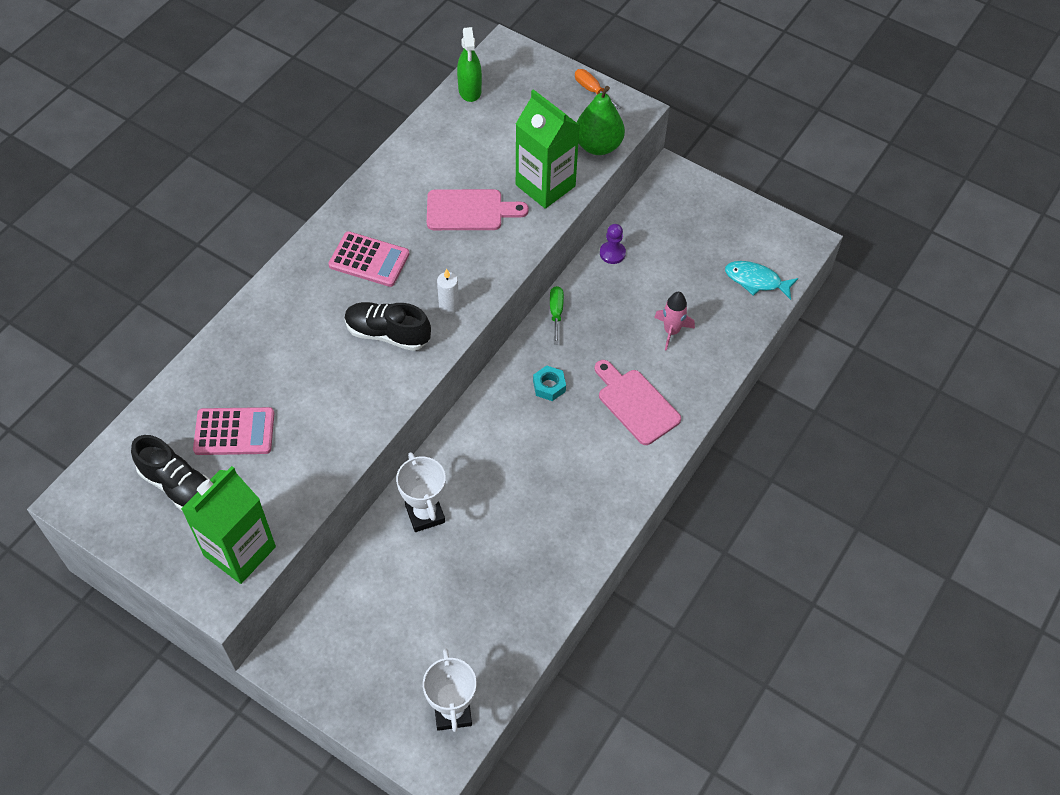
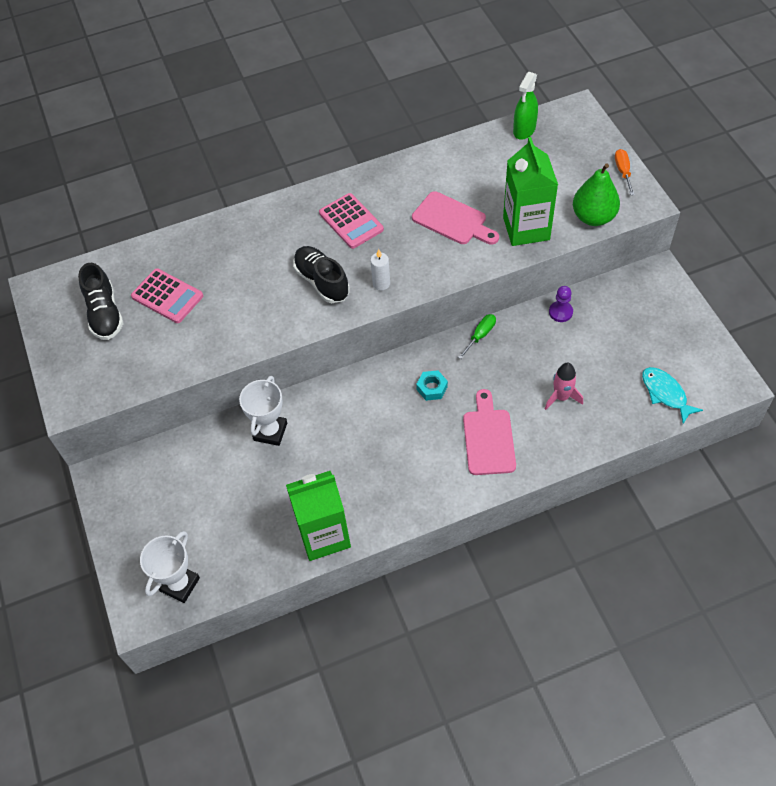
camera: 40 degrees right, 0 degrees up
green carton [181,466,276,584] -> green carton moved to [286,471,351,561]

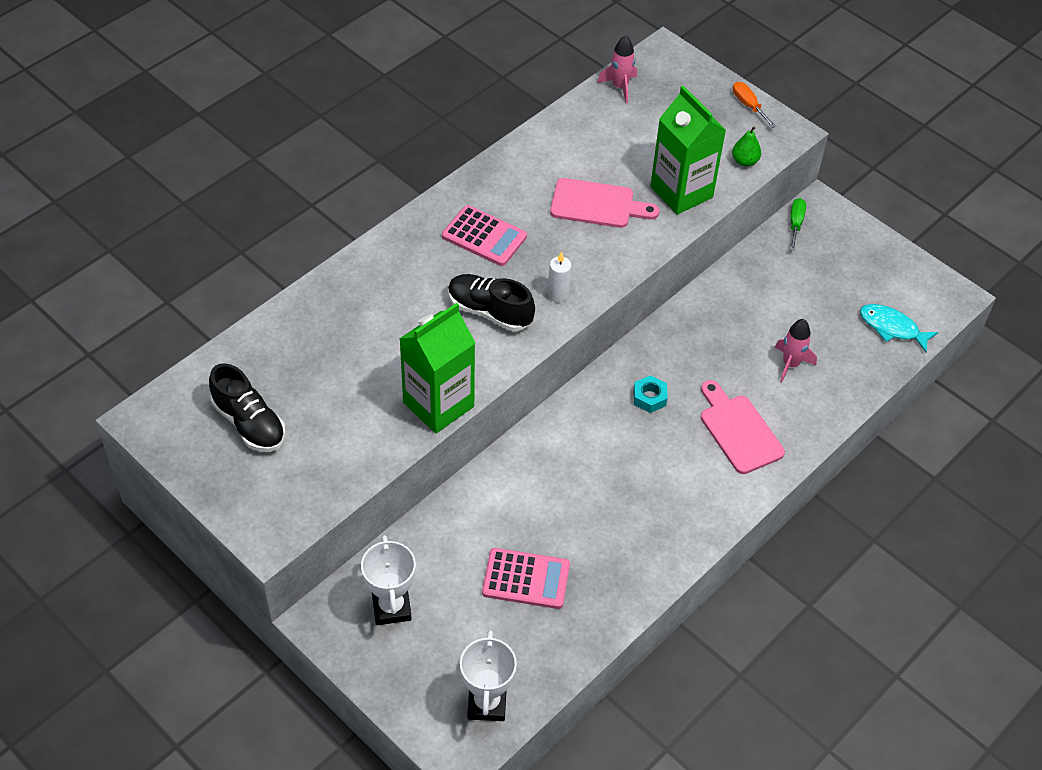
camera: 30 degrees left, 5 degrees down
pink calculator [131,268,203,323] -> pink calculator moved to [482,548,570,609]
white trophy [239,376,287,446] -> white trophy moved to [361,535,416,625]
green carton [286,471,351,561] -> green carton moved to [399,303,475,433]
green screwdriver [458,314,496,359] -> green screwdriver moved to [790,198,806,251]
green spray bottle [513,72,538,140] -> pink rocket [597,35,637,103]
purple pawn [549,286,573,322] -> none
green pear [573,163,620,226] -> green pear [732,127,761,167], size x0.55

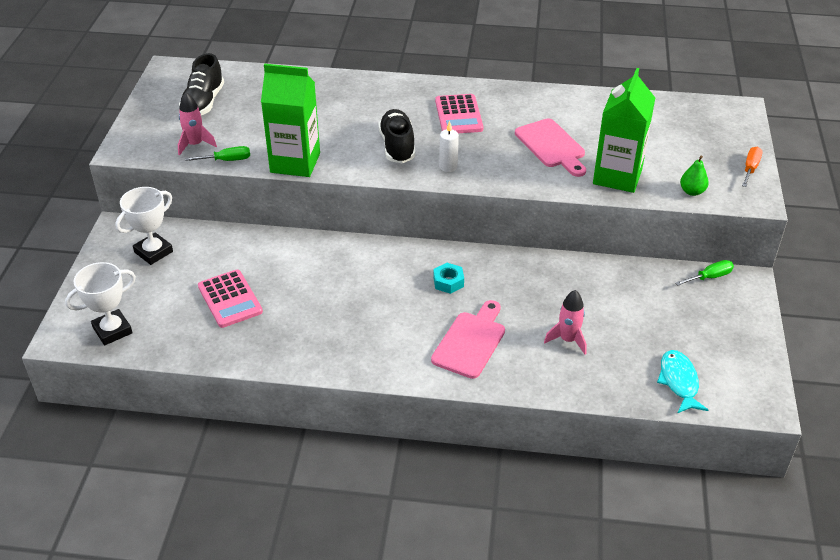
camera: 55 degrees right, 10 degrees down
pink rocket [597,35,637,103] -> pink rocket moved to [178,92,217,156]
none -> green screwdriver [185,146,250,161]

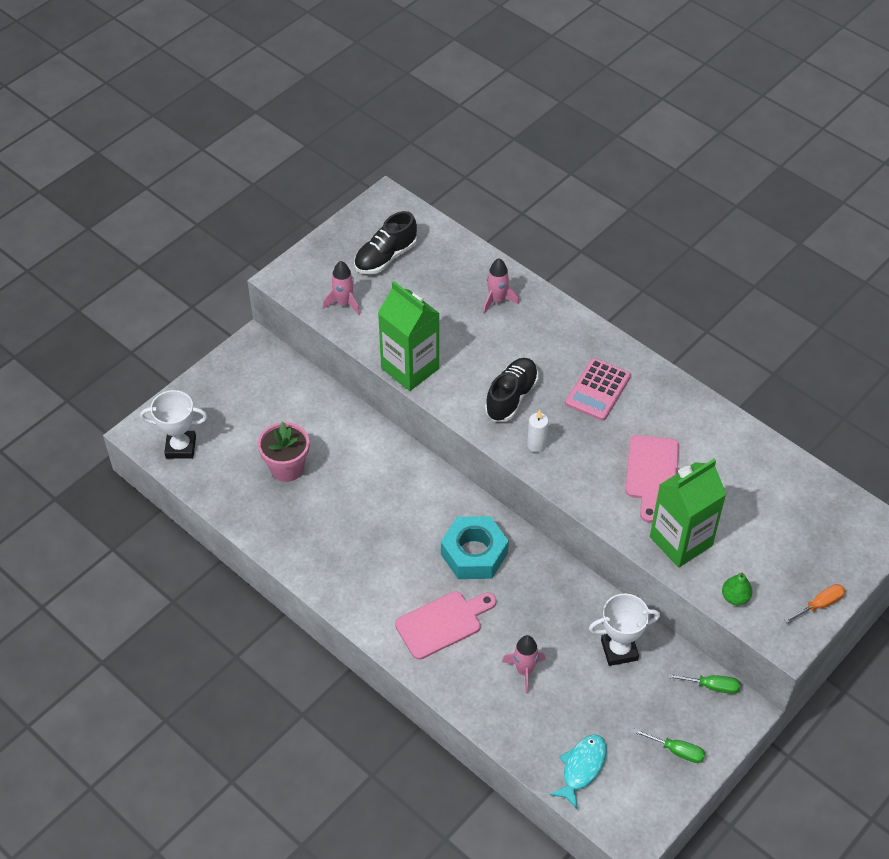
camera: 35 degrees right, 10 degrees up
white trophy [115,187,173,265] -> white trophy moved to [589,594,660,666]
green screwdriver [185,146,250,161] -> green screwdriver moved to [633,729,705,763]
pink calculator [198,270,263,328] -> pink flower pot [258,422,309,482]
turquoise nut [433,263,464,294] -> turquoise nut [441,516,509,579], size x1.99
none -> pink rocket [483,258,519,314]

